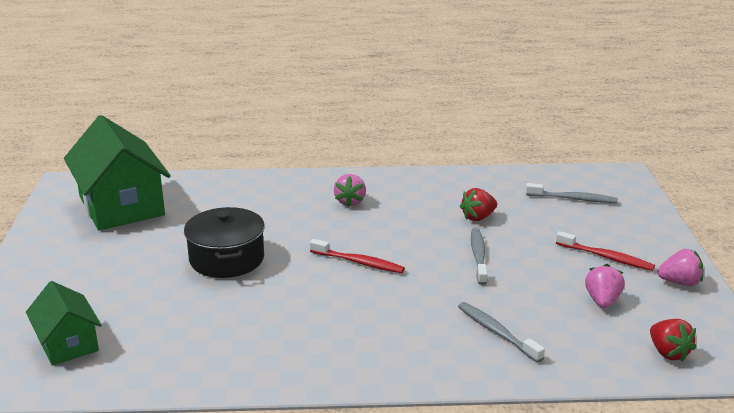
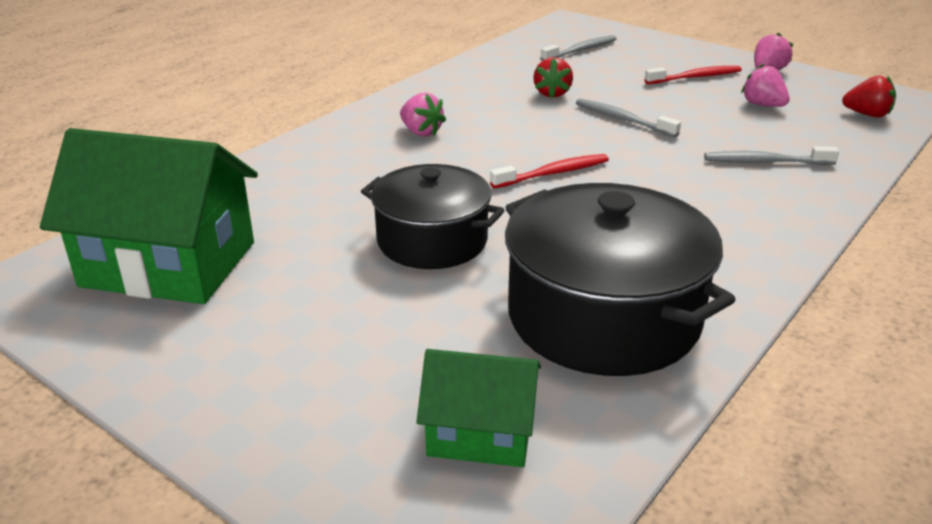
camera: 50 degrees left, 5 degrees up
none -> black pot [505,183,736,376]

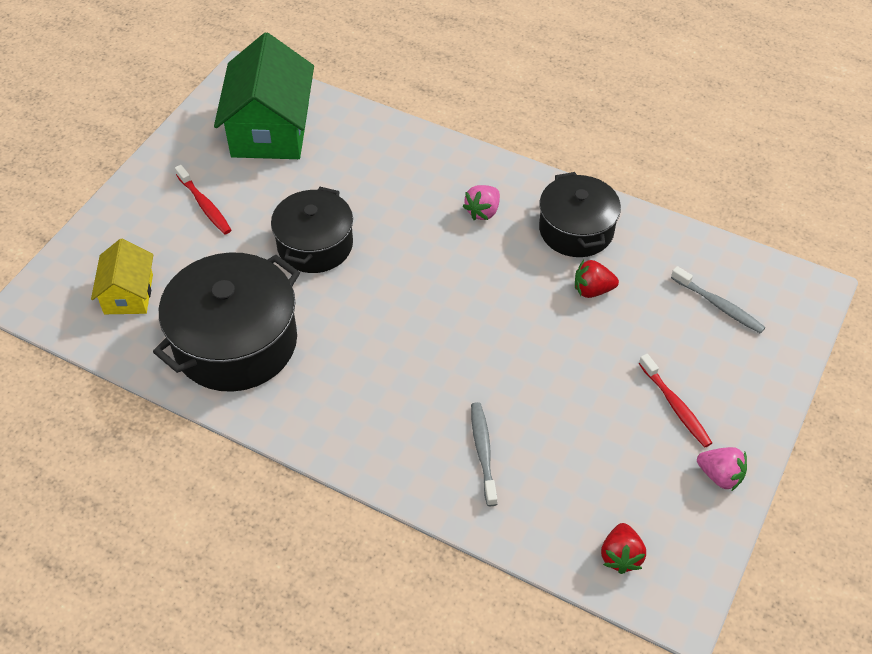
camera: 80 degrees right, 20 degrees up
green house [417,349,541,467] -> yellow house [91,239,153,314]
red toothbrush [490,154,609,188] -> red toothbrush moved to [175,165,231,234]
grey toothbrush [576,98,681,138] -> none
pink strawberry [741,64,790,107] -> none
none -> black pot [539,172,621,257]

